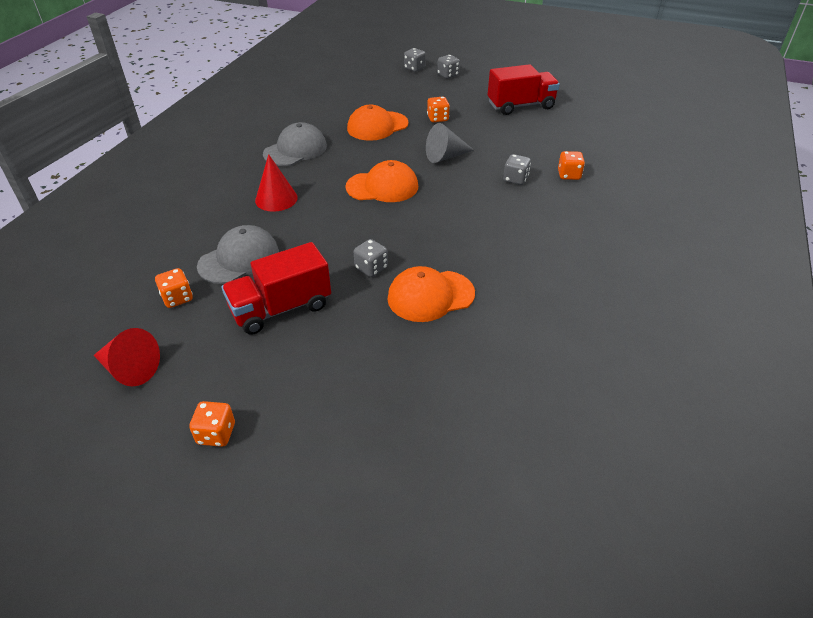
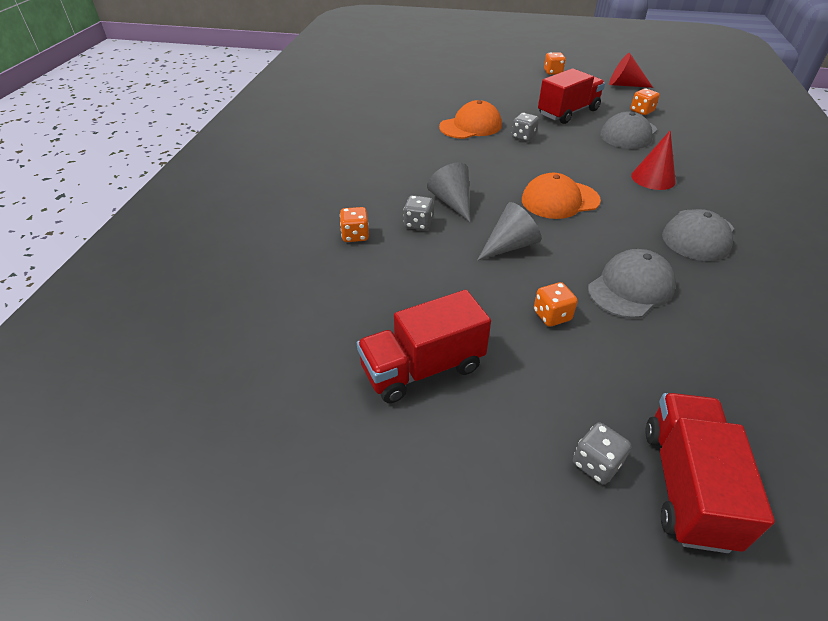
camera: 170 degrees right, 0 degrees up
orange cap [347,105,409,141] -> grey cap [588,249,676,318]
grey dice [404,48,426,72] -> red truck [645,393,775,553]
none -> grey cone [427,162,470,222]

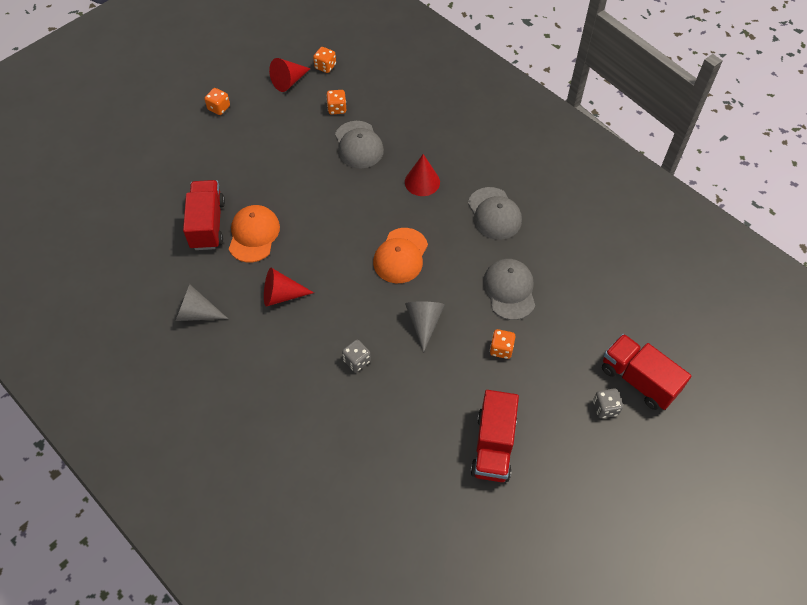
camera: 55 degrees left, 15 degrees up
orange dice [340,207,369,242] -> orange dice moved to [313,47,336,73]
grey cone [427,162,470,222] -> grey cone moved to [176,284,228,321]
grey dice [512,113,539,142] -> none
red truck [538,68,605,124] -> red truck moved to [183,180,225,250]
none -> red cone [264,268,314,307]

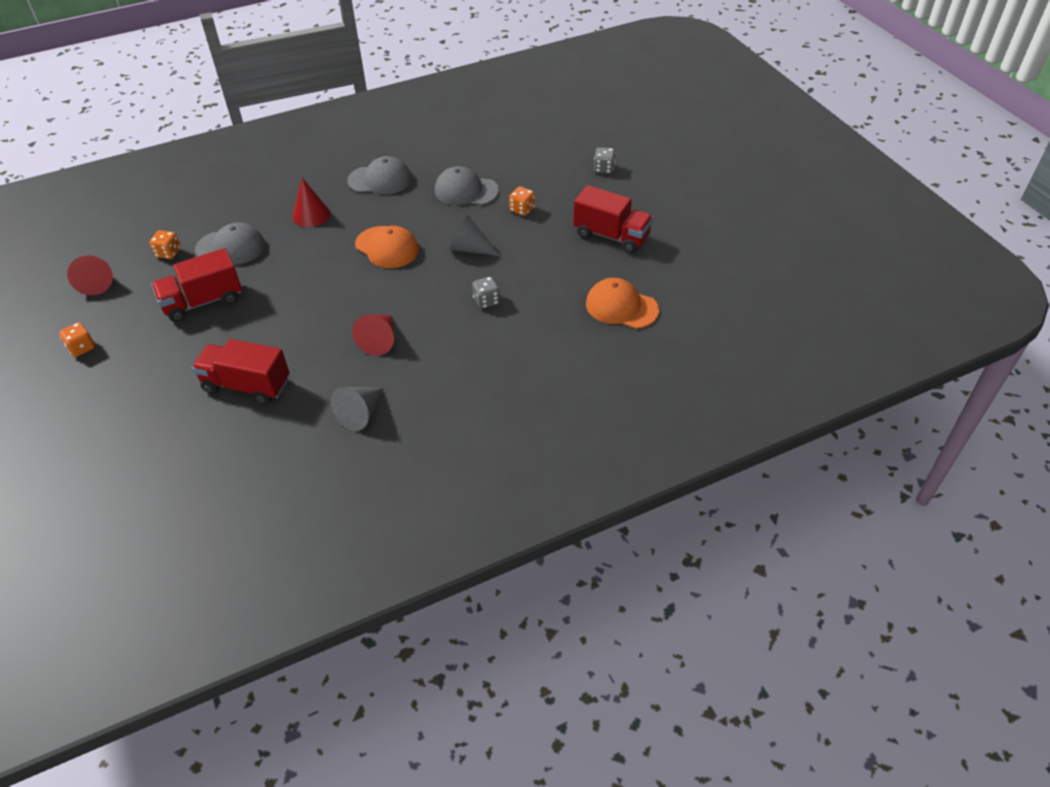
camera: 70 degrees left, 10 degrees down
orange cap [229,205,280,262] -> orange cap moved to [586,278,659,329]
orange dice [313,47,336,73] -> none
red truck [602,334,691,410] -> red truck moved to [151,248,242,322]

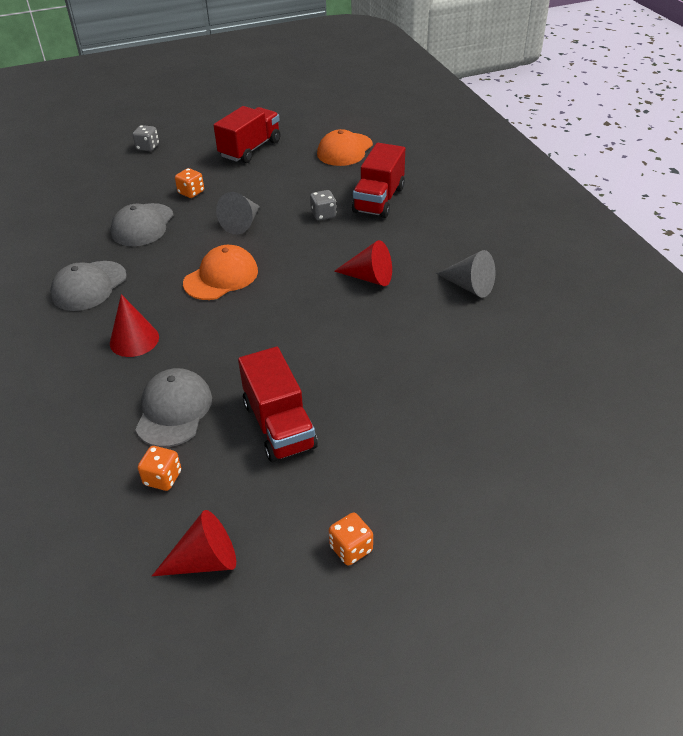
camera: 85 degrees left, 5 degrees down
red truck [192,339,289,405] -> red truck moved to [352,143,405,218]
grey cap [347,156,412,194] -> grey cap turned 150 degrees counterclockwise [50,261,127,311]

